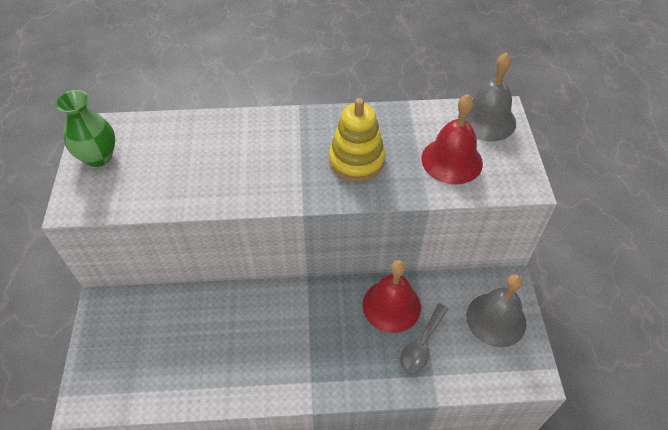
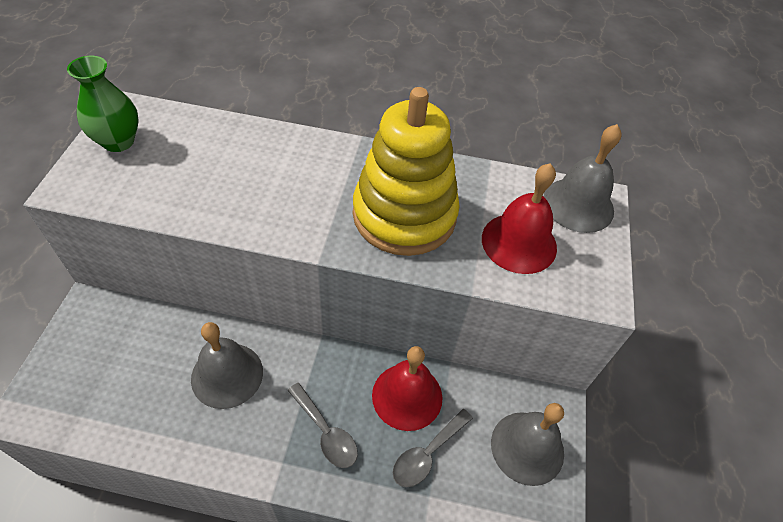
camera: 10 degrees right, 0 degrees up
yellow stacking toy [329,98,385,182] -> yellow stacking toy [353,87,460,256], size x1.52
none -> grey bell [191,322,263,409]
none -> grey spoon [287,383,358,468]

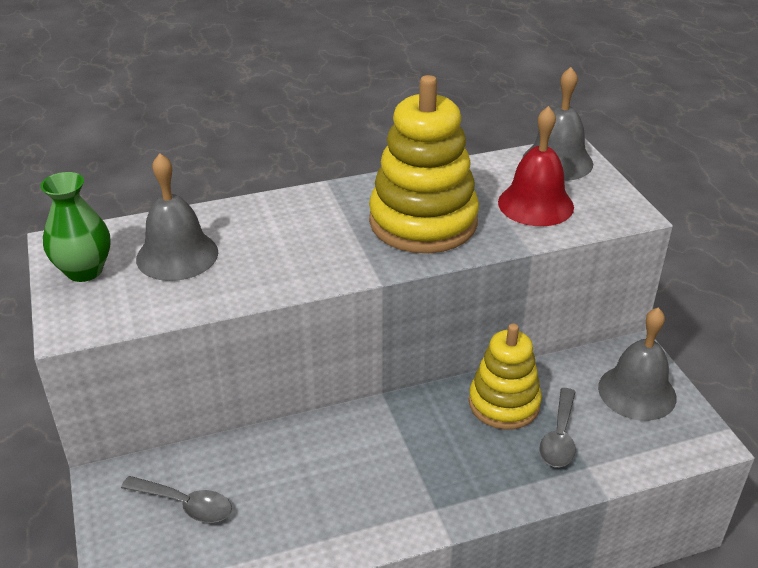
camera: 25 degrees left, 15 degrees down
grey bell [191,322,263,409] -> grey bell moved to [136,154,218,281]
grey spoon [287,383,358,468] -> grey spoon moved to [121,476,232,523]
red bell [372,346,442,431] -> yellow stacking toy [469,324,542,429]

